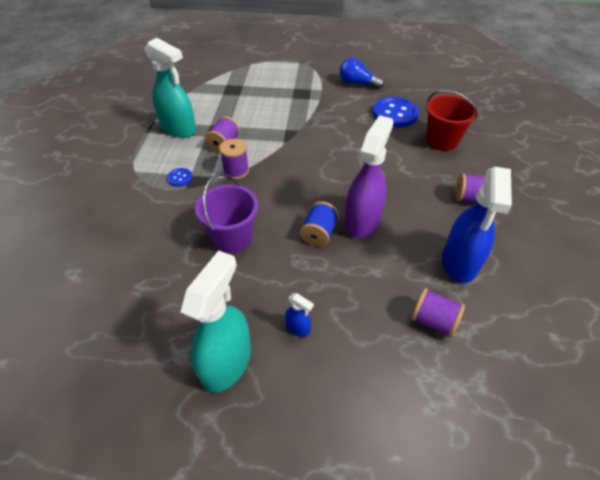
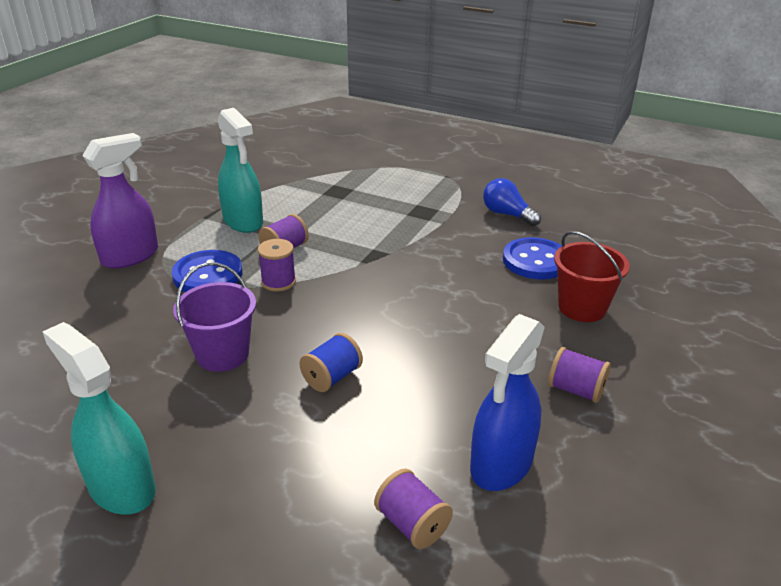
camera: 20 degrees right, 15 degrees down
blue button [167,168,193,187] -> blue button [172,250,243,292], size x2.14
turquoise spray bottle [181,250,251,393] -> turquoise spray bottle turned 90 degrees counterclockwise [42,322,156,515]
blue spray bottle [285,293,314,337] -> none
purple spray bottle [344,115,394,238] -> purple spray bottle moved to [82,133,158,269]

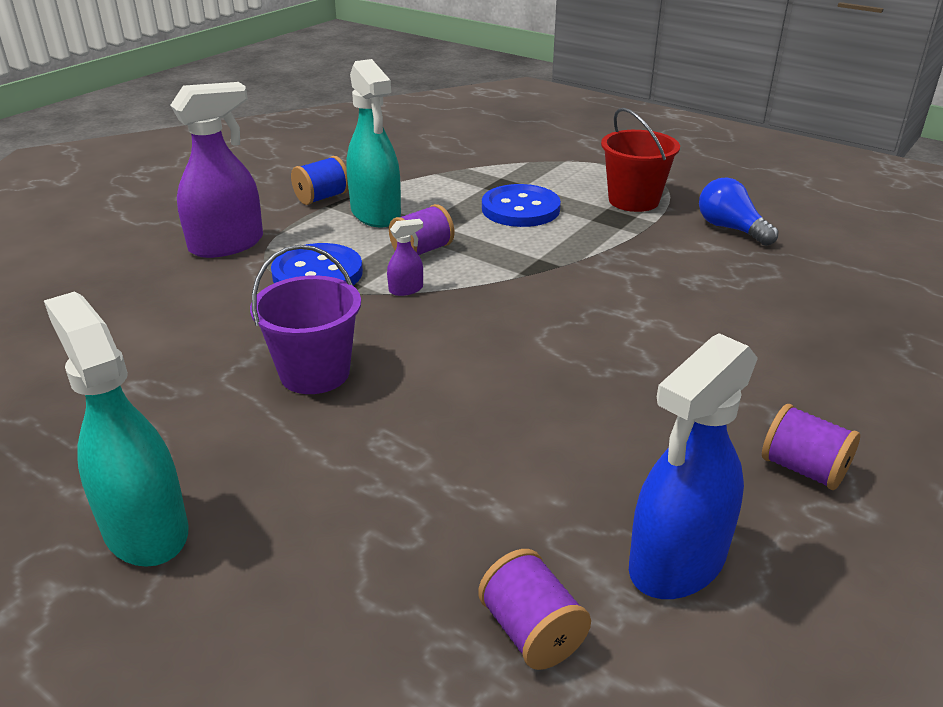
camera: 10 degrees right, 0 degrees up
purple spool [258,239,296,292] -> purple spray bottle [387,219,423,296]
blue spool [299,333,363,392] -> blue spool moved to [291,156,349,205]
blue button [503,237,562,279] -> blue button moved to [482,184,561,227]
red bucket [554,231,630,322] -> red bucket moved to [601,108,680,212]

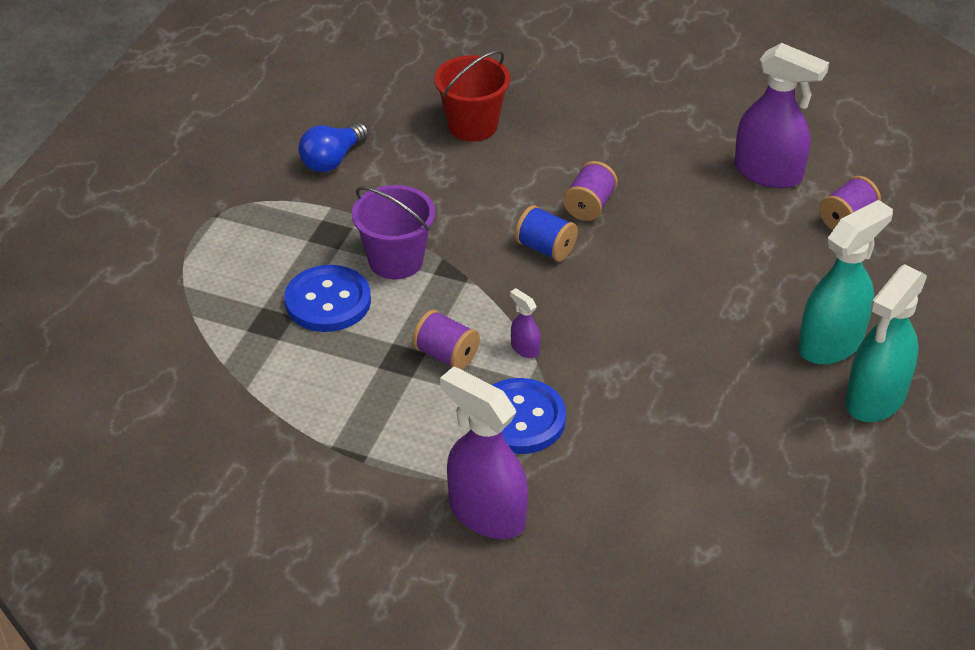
camera: 105 degrees left, 10 degrees up
purple bucket [250,245,361,394] -> purple bucket moved to [352,185,435,280]
blue spool [291,156,349,205] -> blue spool moved to [515,205,578,262]
turquoise spray bottle [346,59,401,227] -> turquoise spray bottle moved to [798,200,893,365]
red bucket [601,108,680,212] -> red bucket moved to [434,50,511,141]
blue spray bottle [629,333,758,599] -> purple spray bottle [734,43,829,188]
purple spool [762,404,860,490] -> purple spool moved to [563,161,618,221]

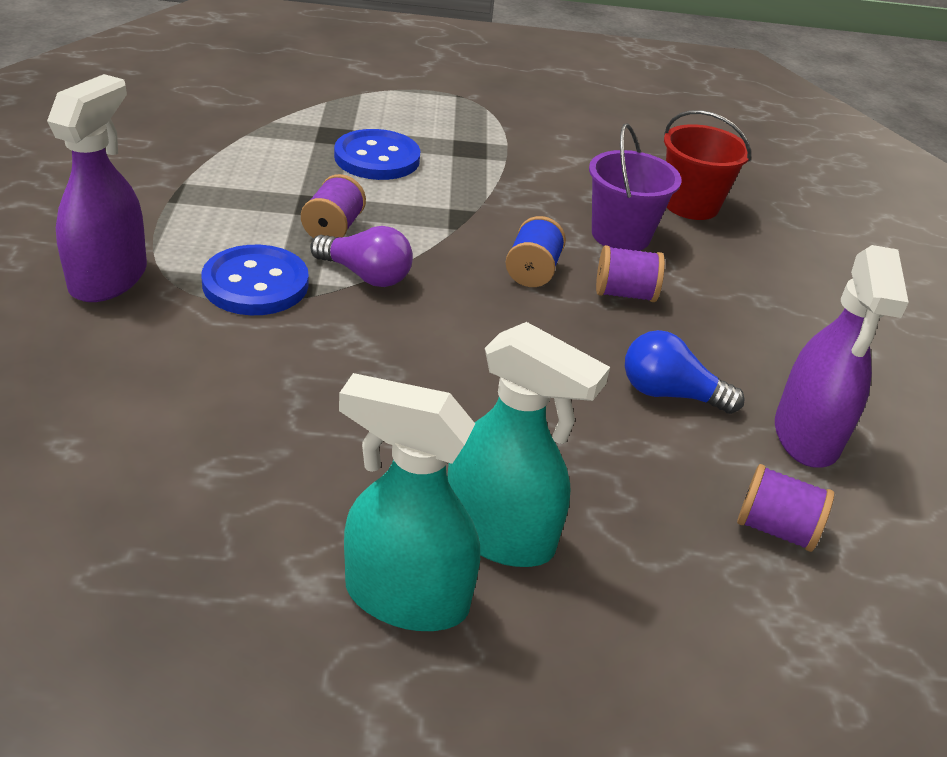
camera: 65 degrees right, 5 degrees down
blue light bulb [298,122,369,172] -> blue light bulb moved to [625,330,745,414]
purple bucket [352,185,435,280] -> purple bucket moved to [589,124,682,251]
purple spray bottle [510,288,541,358] -> purple light bulb [310,226,413,287]

